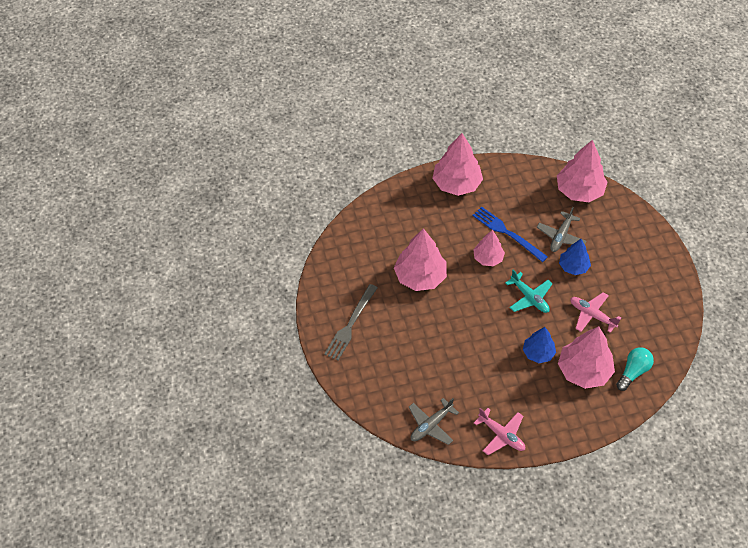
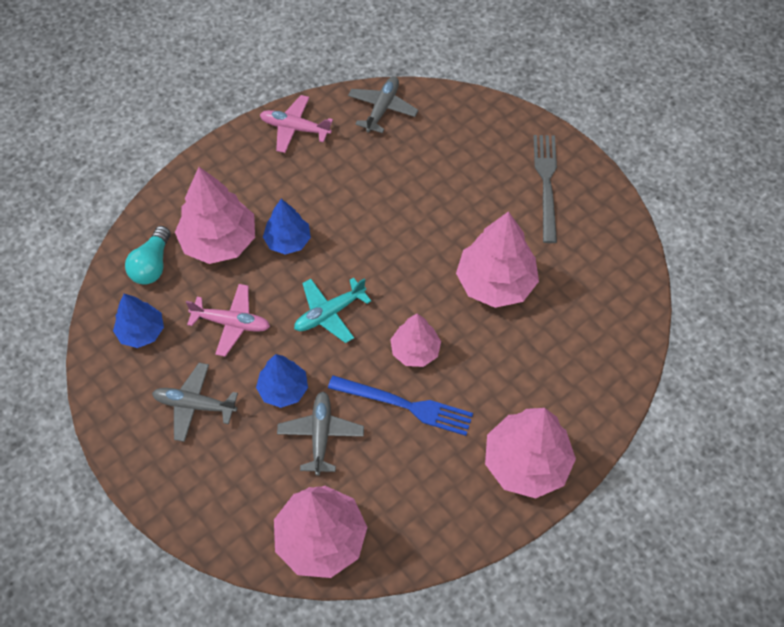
camera: 155 degrees right, 5 degrees up
turquoise plane [506,270,552,313] -> turquoise plane turned 60 degrees counterclockwise [294,278,371,343]
none -> blue tree [113,294,164,348]
none -> grey plane [152,363,238,442]

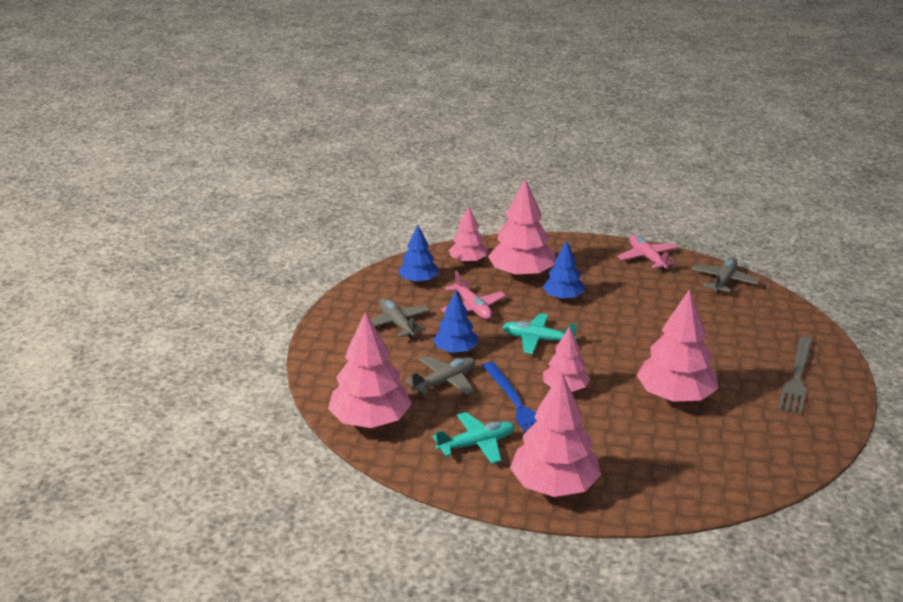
camera: 50 degrees right, 30 degrees down
turquoise light bulb [125,226,171,285] -> pink tree [448,206,488,264]
grey plane [348,76,418,133] -> grey plane turned 45 degrees counterclockwise [691,257,760,294]
grey fork [533,135,557,243] -> grey fork turned 150 degrees clockwise [777,337,813,415]
none -> turquoise plane [433,412,515,464]

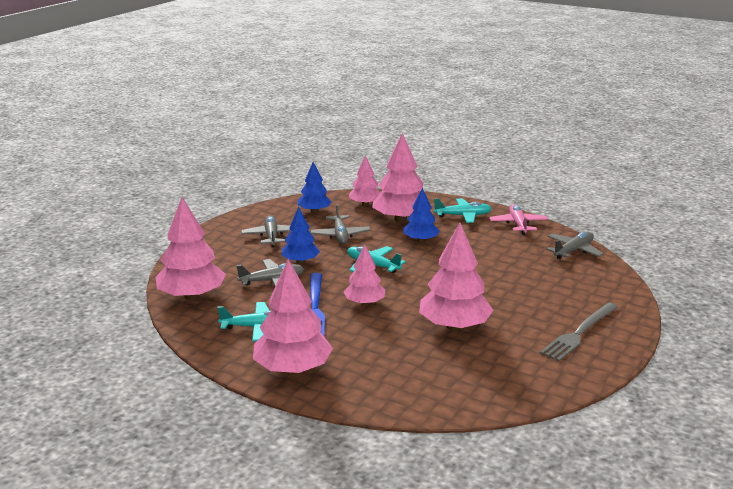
camera: 20 degrees right, 5 degrees down
pink plane [440,271,506,319] -> grey plane [310,204,371,244]
none -> turquoise plane [434,198,492,223]

